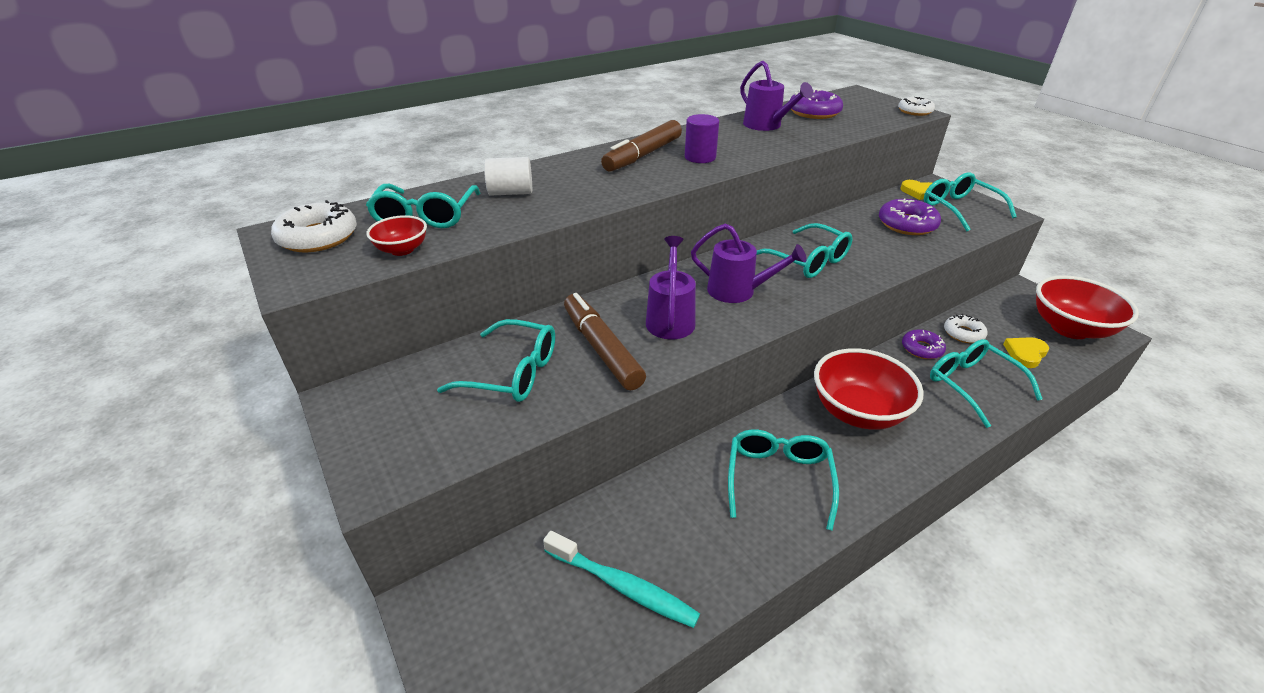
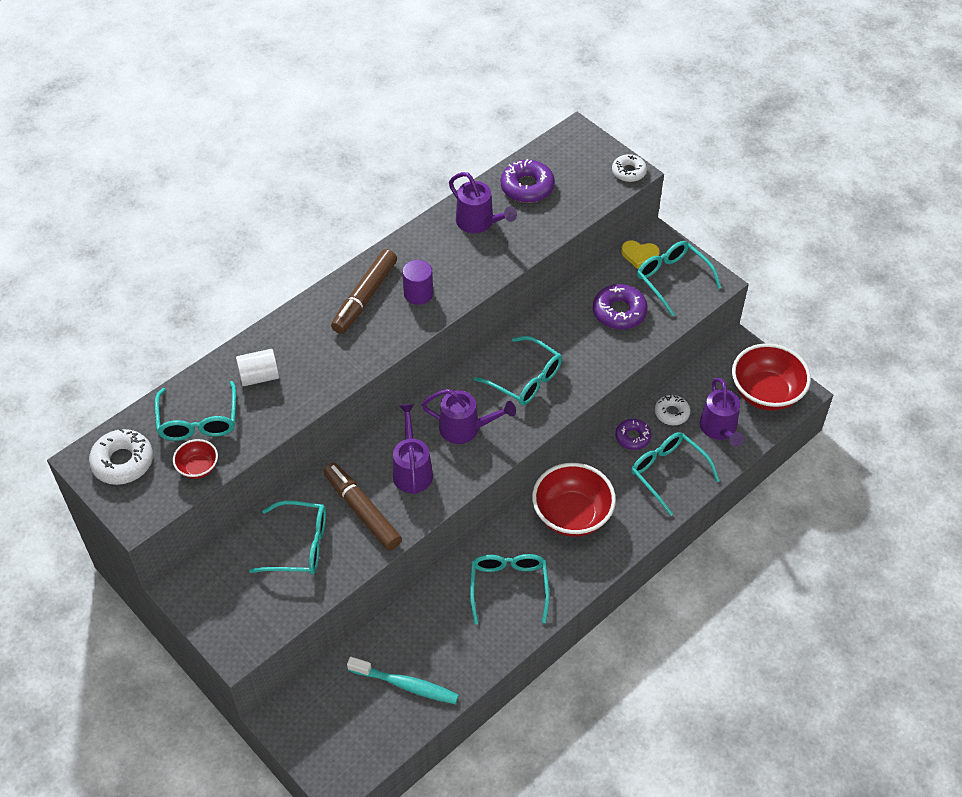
camera: 10 degrees left, 15 degrees up
yellow heart [1003,337,1049,368] -> purple watering can [700,378,744,447]

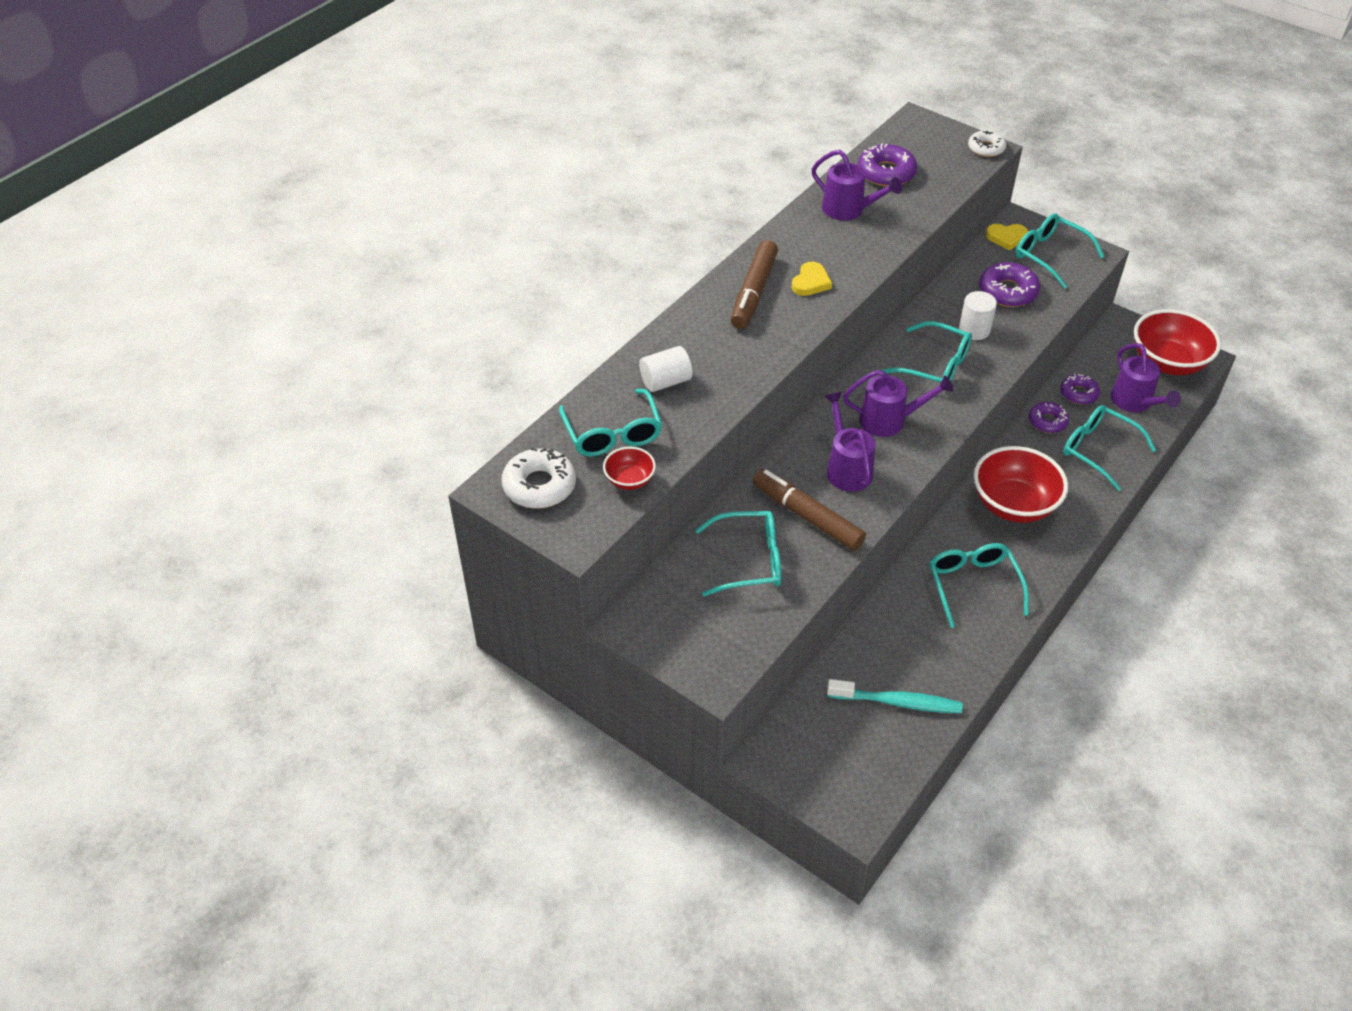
camera: 10 degrees left, 5 degrees down
purple cylinder [402,260,433,305] -> yellow heart [792,262,832,296]
white donut [655,394,690,425] -> purple donut [1060,374,1100,404]
none -> white cylinder [959,291,997,340]

